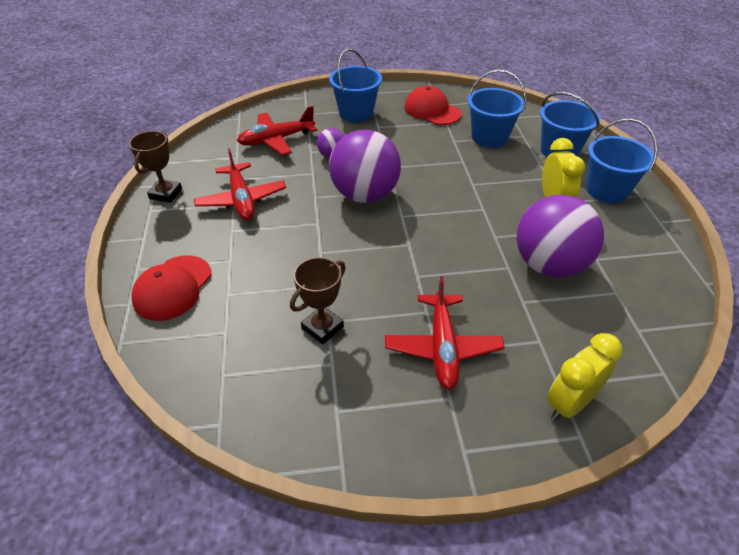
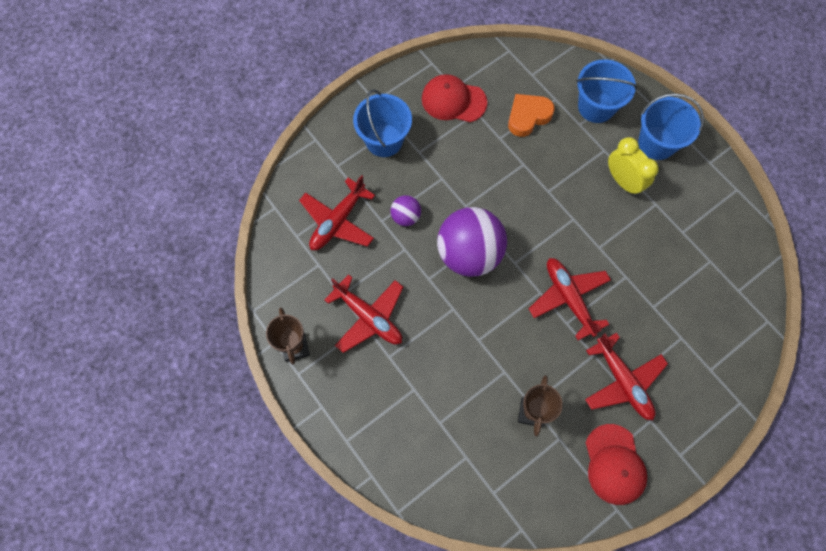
camera: 30 degrees left, 25 degrees up
red cap [131,255,212,321] -> red cap moved to [586,424,647,505]
blue bucket [468,70,526,148] -> orange heart [508,94,555,137]
purple ball [517,195,604,278] -> none
yellow clock [547,333,623,421] -> none
none -> red plane [529,258,611,340]

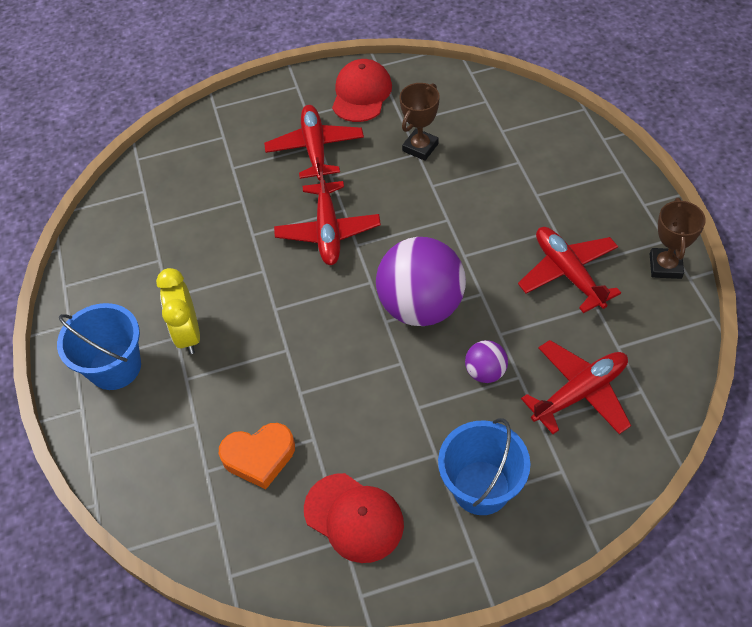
camera: 155 degrees left, 15 degrees down
blue bucket [576,59,638,123] -> none

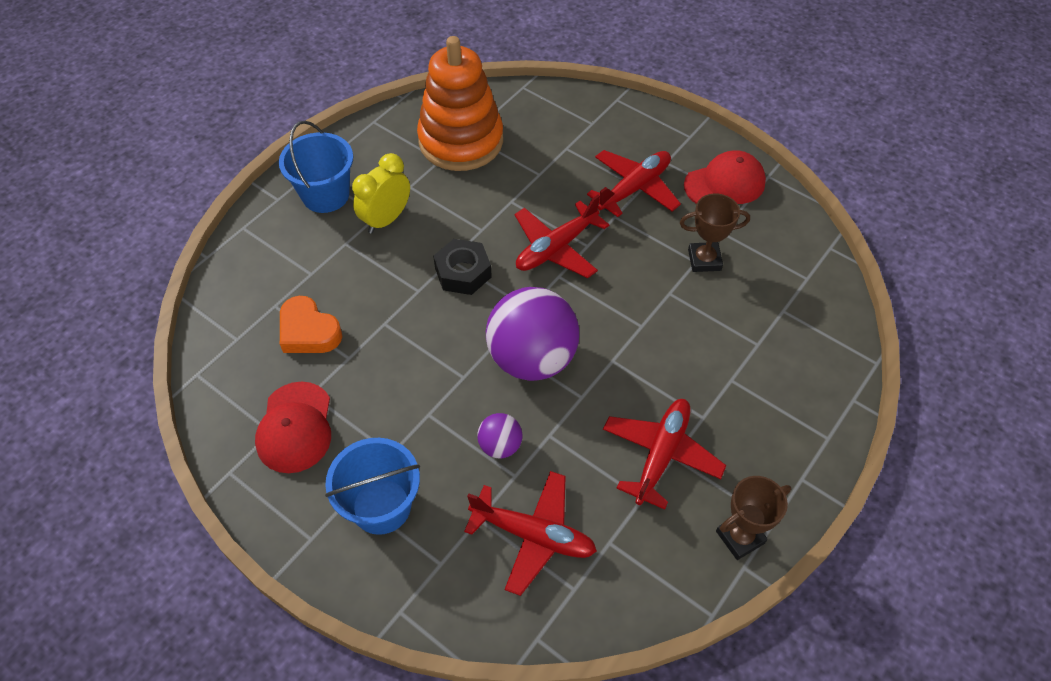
camera: 50 degrees right, 0 degrees up
none -> orange stacking toy [417,36,503,171]
none -> black nut [433,239,492,295]

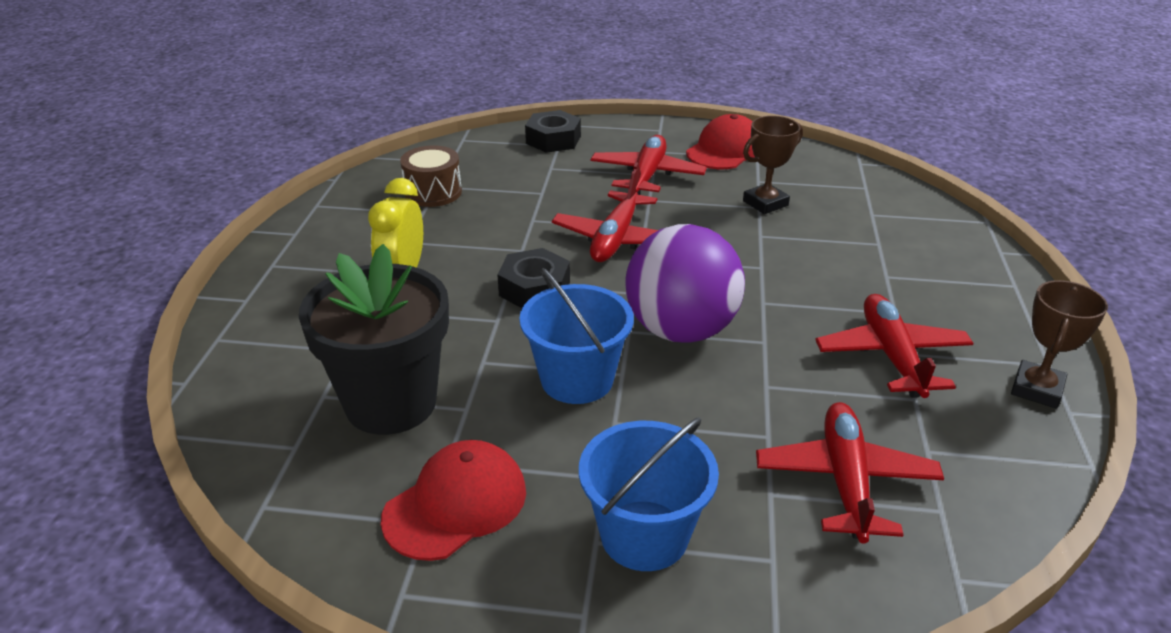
camera: 30 degrees left, 20 degrees down
red cap [255,382,331,473] -> red cap turned 105 degrees counterclockwise [381,440,526,561]
blue bucket [279,121,353,213] -> blue bucket moved to [519,268,634,404]
orange heart [280,296,342,353] -> black flower pot [299,244,449,435]
orange stacking toy [417,36,503,171] -> brown drum [400,146,462,207]
red plane [464,471,597,596] -> red plane turned 75 degrees counterclockwise [756,402,944,543]
purple ball [477,413,522,458] -> none
none -> black nut [525,110,581,153]

